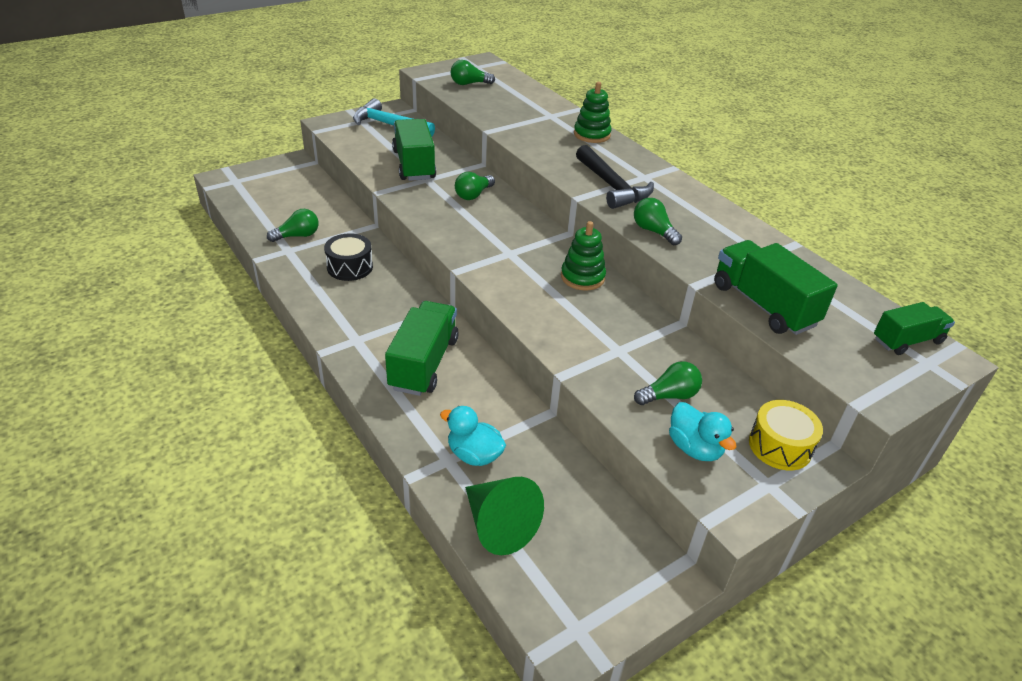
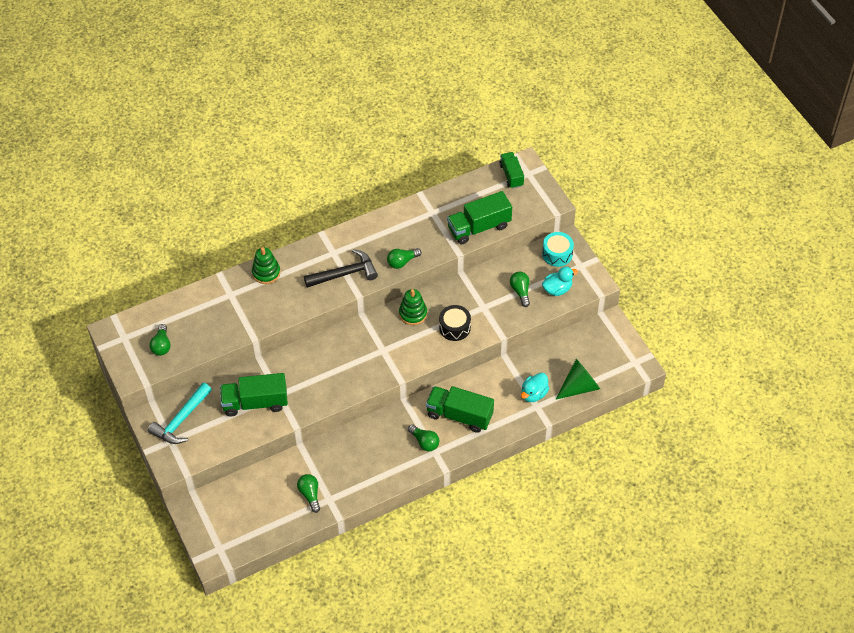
camera: 80 degrees left, 15 degrees up
black drum [324,233,373,281] -> black drum moved to [439,305,471,341]
green light bulb [455,172,495,200] -> green light bulb moved to [408,424,439,451]
yellow drum [749,400,823,470] -> turquoise drum [542,232,574,267]

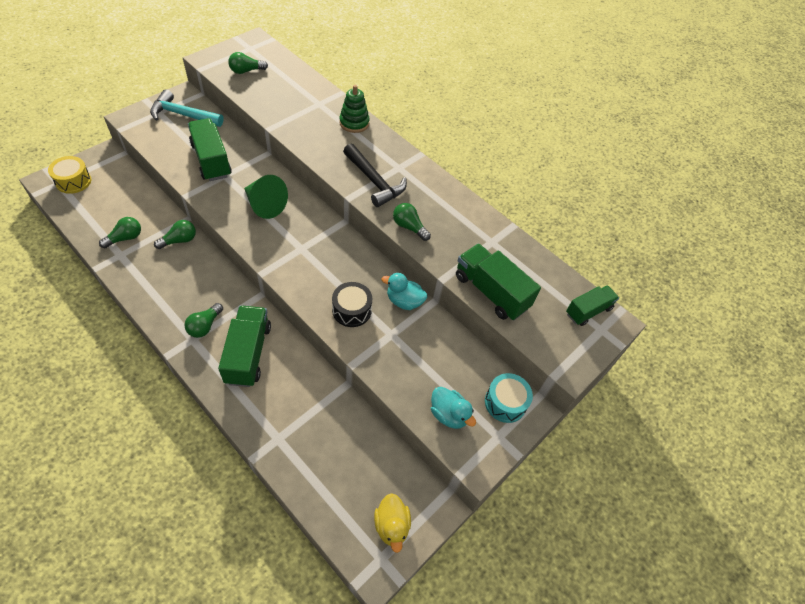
camera: 65 degrees right, 0 degrees up
green stacking toy [399,289,427,325] -> none
green light bulb [510,272,530,307] -> green light bulb moved to [154,220,196,249]
turquoise duck [521,373,549,402] -> turquoise duck moved to [382,273,427,310]
green cone [556,359,600,400] -> green cone moved to [244,175,288,219]
none -> yellow drum [48,156,91,194]
none -> yellow duck [374,493,411,553]

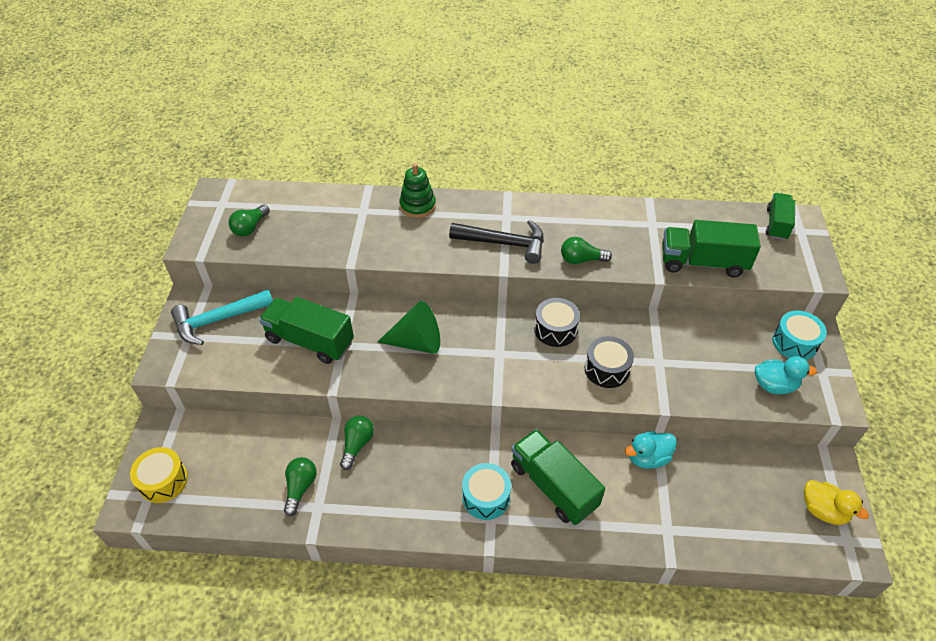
camera: 35 degrees left, 5 degrees down
green light bulb [184,303,223,338] -> turquoise drum [462,463,511,520]
turquoise duck [382,273,427,310] -> turquoise duck moved to [625,431,677,469]
none -> black drum [534,298,580,347]

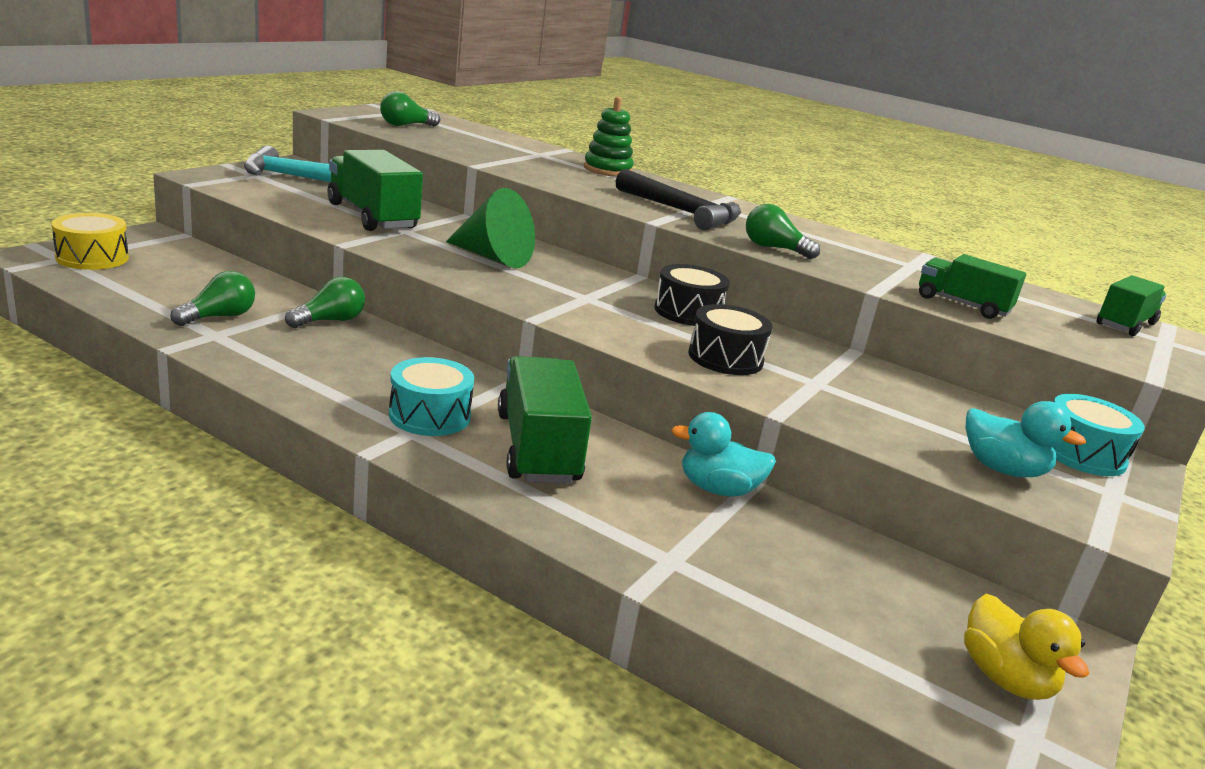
camera: 25 degrees right, 25 degrees down
green truck [662,220,761,277] -> green truck [919,254,1026,319], size x0.63

